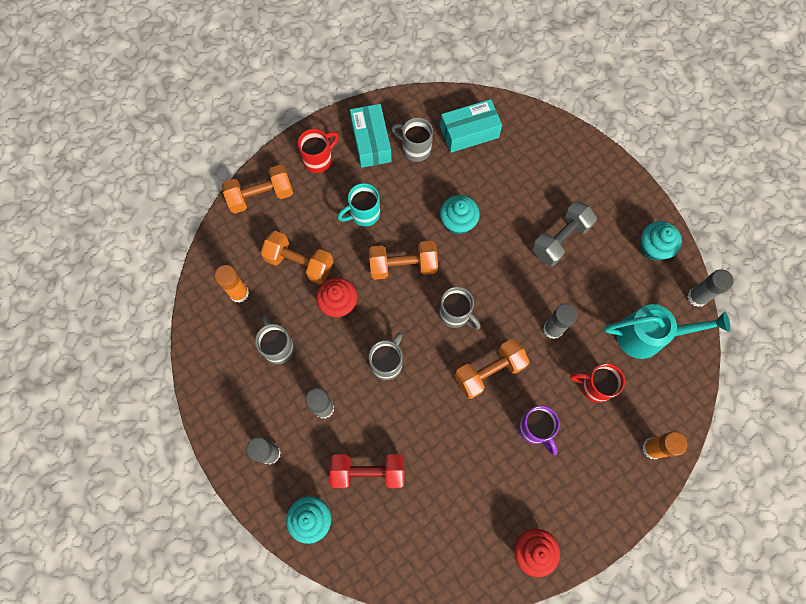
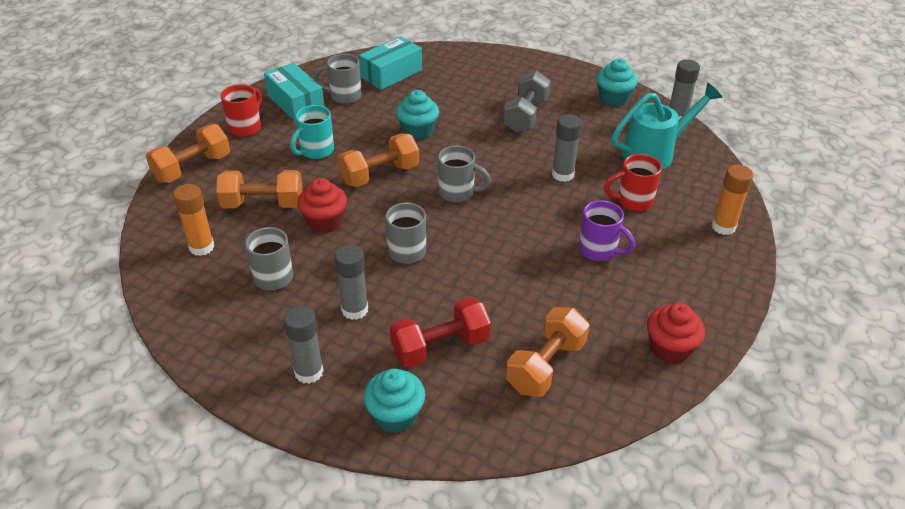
camera: 25 degrees left, 30 degrees down
orange dumbbell [455,339,530,399] -> orange dumbbell moved to [506,307,590,397]

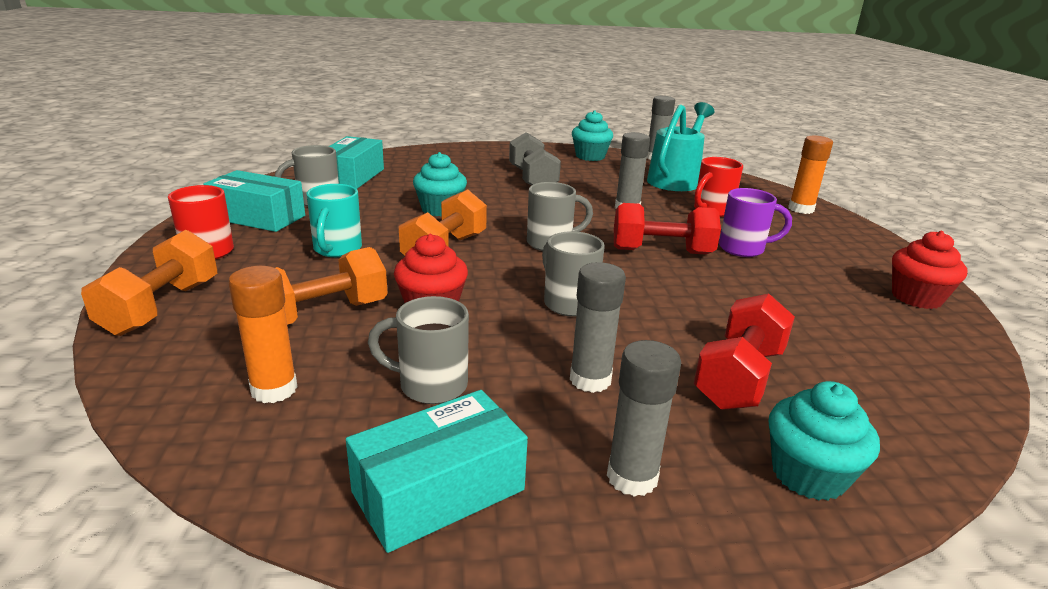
camera: 35 degrees left, 15 degrees down
orange dumbbell [506,307,590,397] -> none
none -> turquoise box [346,390,528,553]
none -> red dumbbell [614,203,721,254]

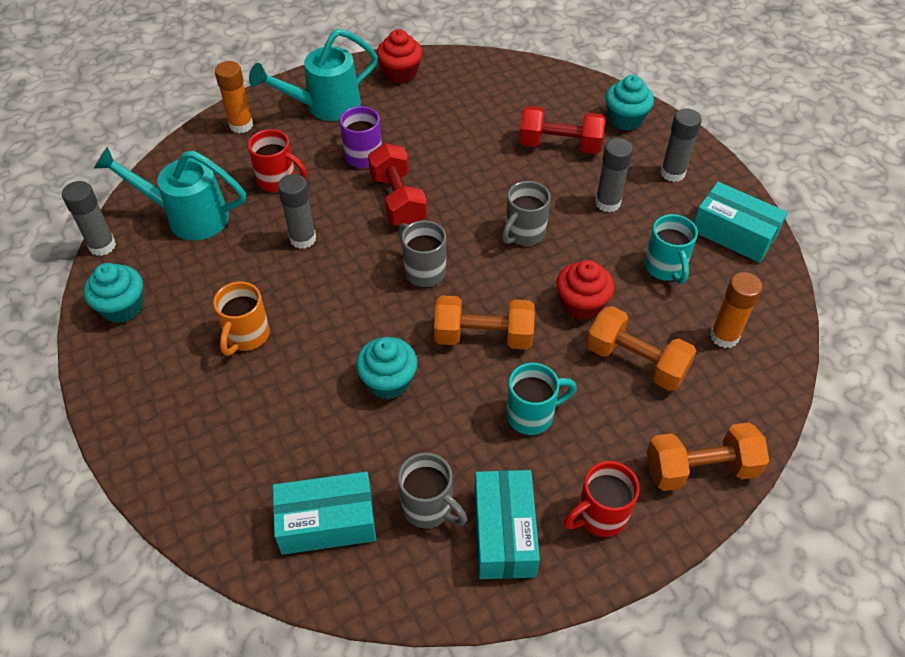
camera: 110 degrees left, 25 degrees up
grey mug [368,296,469,404] -> turquoise mug [644,214,698,284]
grey dumbbell [509,132,561,186] -> orange mug [213,282,270,356]
none -> turquoise watering can [249,29,378,121]

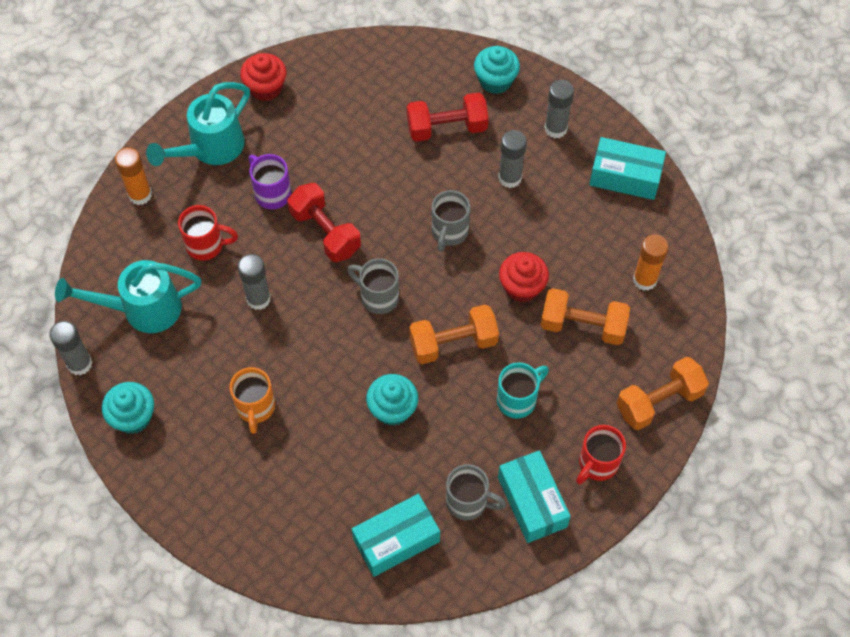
camera: 20 degrees left, 10 degrees up
turquoise mug [644,214,698,284] -> none

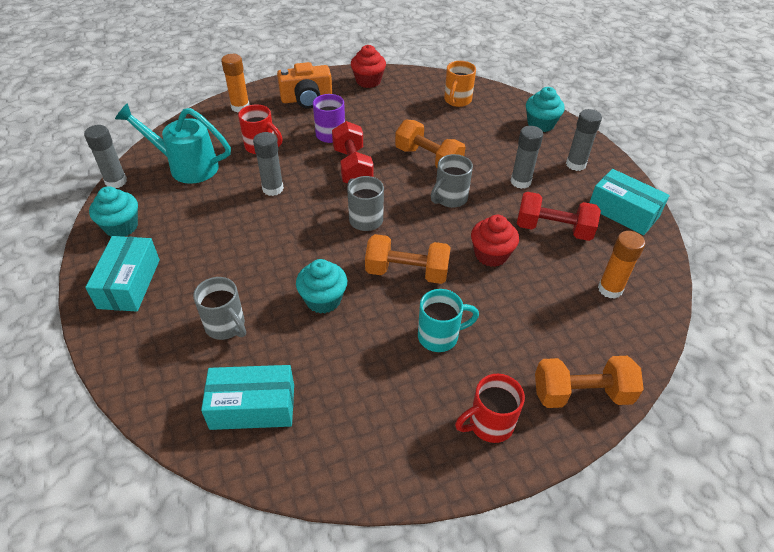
camera: 25 degrees right, 15 degrees down
turquoise watering can [146,82,250,166] -> orange camera [277,62,332,108]
orange mug [229,367,275,434] -> orange mug moved to [444,61,476,107]
red dumbbell [407,92,489,142] -> red dumbbell moved to [517,192,601,241]
grey mug [446,464,506,520] -> grey mug moved to [193,277,246,340]
turquoise box [498,450,571,543] -> turquoise box moved to [85,236,160,312]
orange dumbbell [540,288,630,345] -> orange dumbbell moved to [395,120,466,168]

